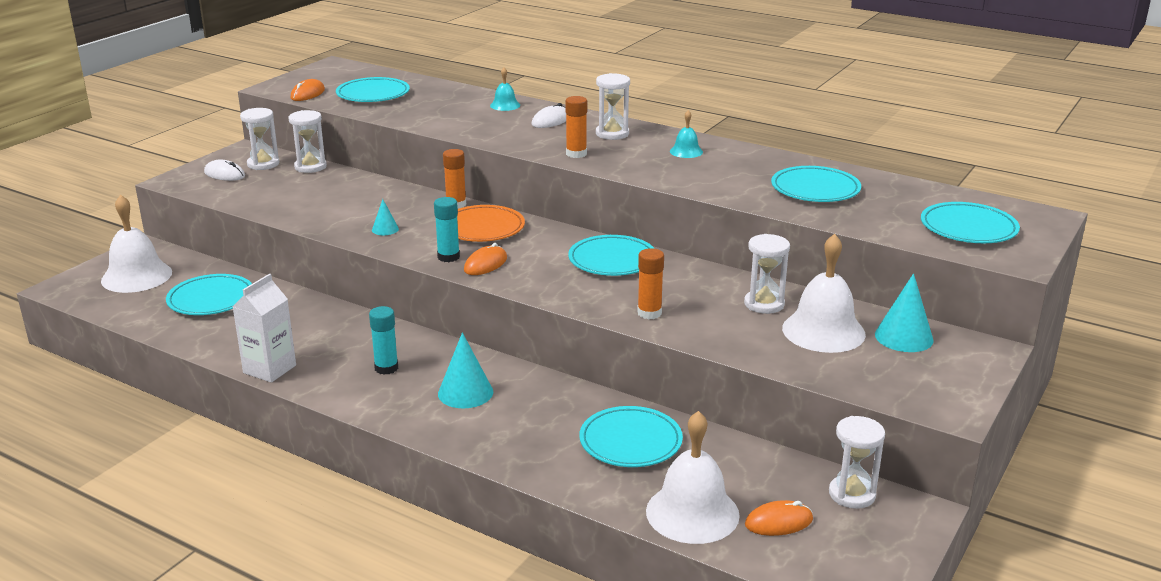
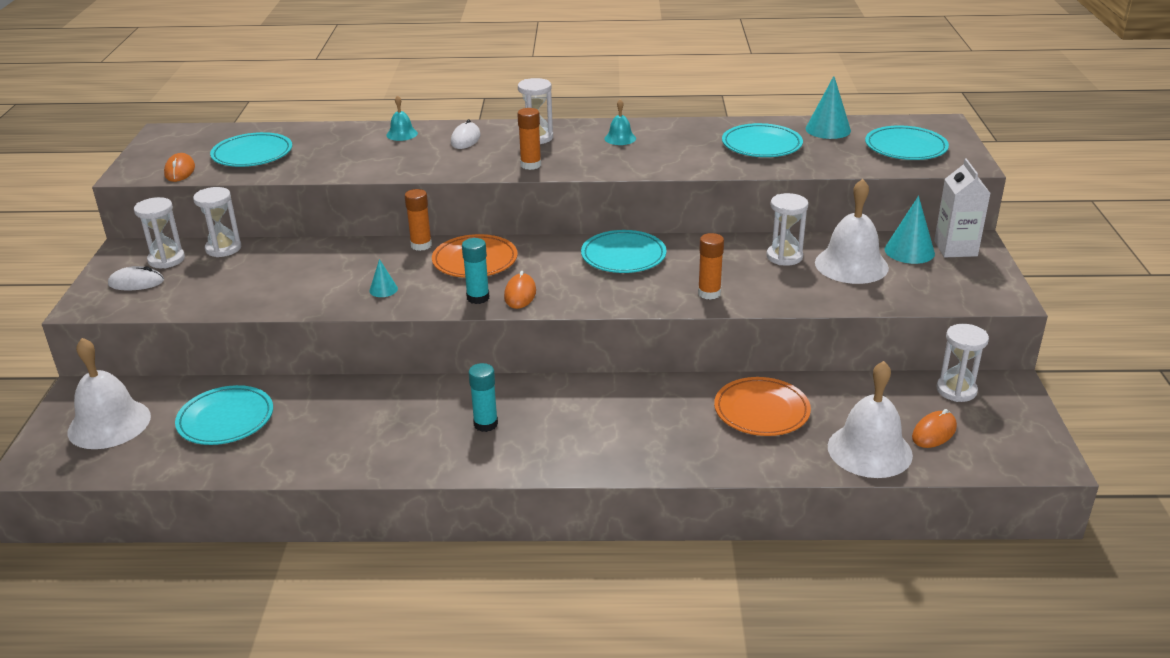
camera: 30 degrees left, 5 degrees up
white carton [232,273,296,383] -> white carton moved to [934,158,991,257]
turquoise cone [438,332,493,408] -> turquoise cone moved to [806,76,851,139]
turquoise plate [579,406,683,467] -> orange plate [714,377,811,436]

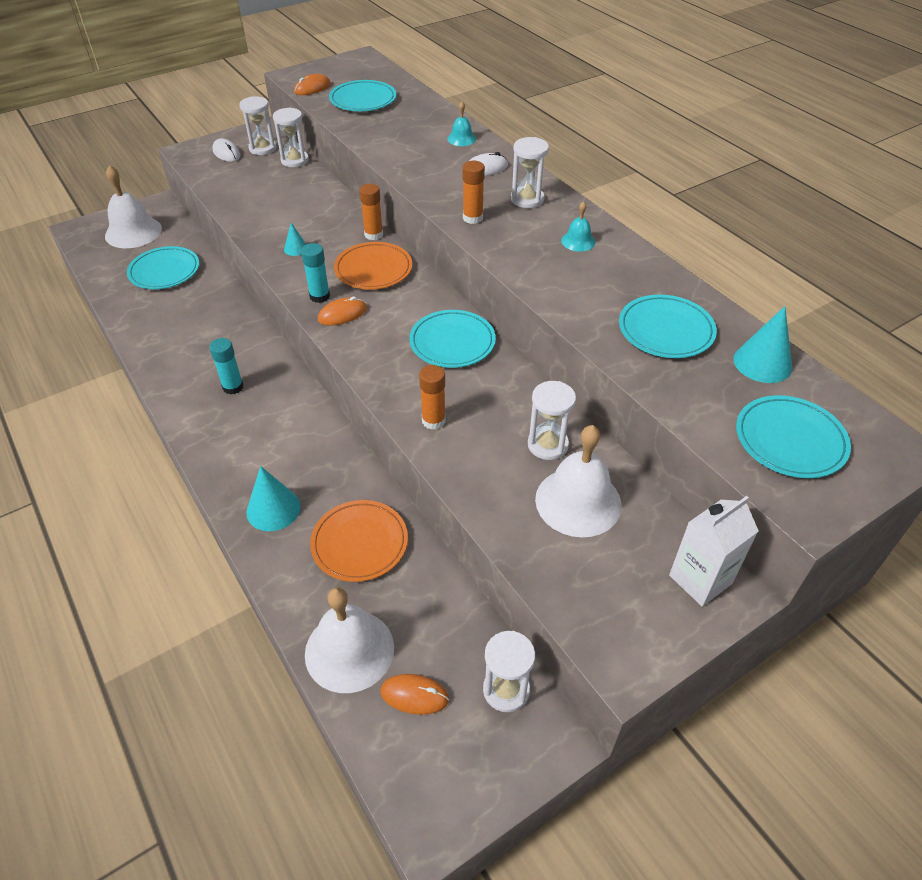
camera: 55 degrees right, 15 degrees up
turquoise cone [884,196,935,264] -> turquoise cone moved to [246,466,301,531]

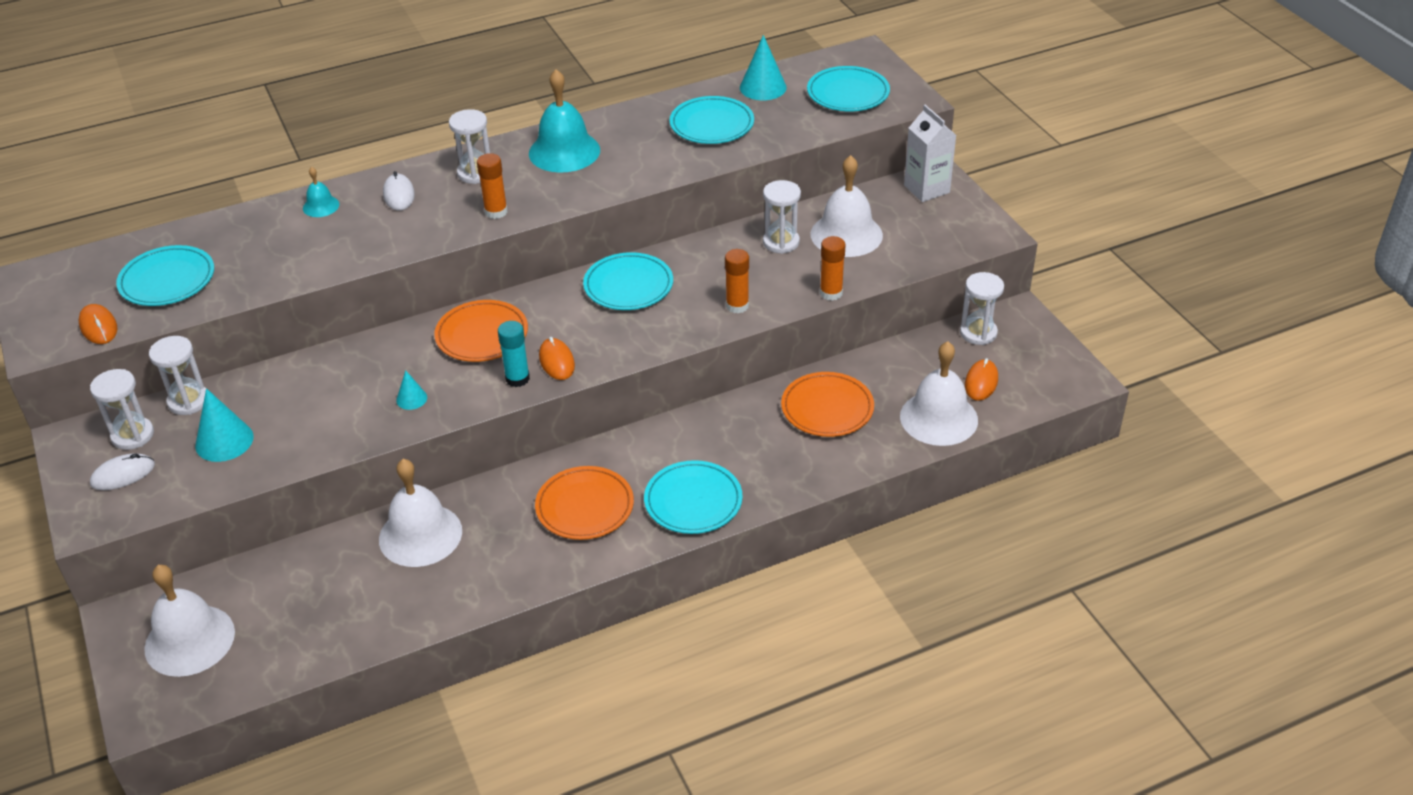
camera: 80 degrees left, 5 degrees down
turquoise plate [127,246,199,289] -> turquoise plate moved to [644,460,743,534]
turquoise glue stick [209,338,244,395] -> orange plate [535,466,634,540]
turquoise cone [246,466,301,531] -> turquoise cone moved to [195,388,254,462]
orange glue stick [359,184,383,240] -> orange glue stick moved to [820,236,846,301]
turquoise bell [561,201,595,252] -> turquoise bell [529,69,600,173], size x2.06
none -> white bell [379,459,462,567]

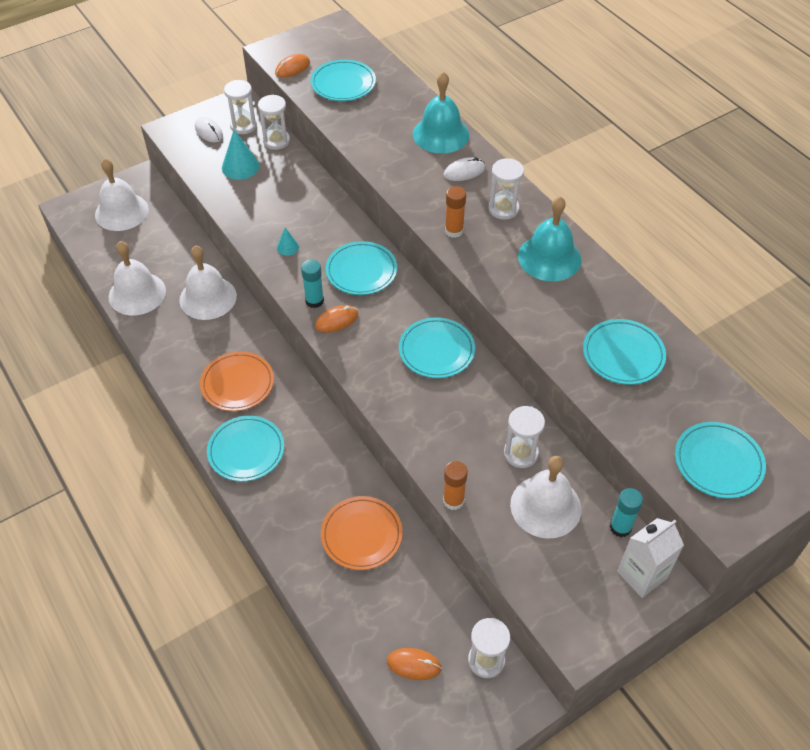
camera: 80 degrees right, 10 degrees up
turquoise bell [303,167,339,217] -> turquoise bell [413,72,469,153], size x2.06
orange plate [434,300,528,362] -> turquoise plate [325,241,397,295]
orange glue stick [725,249,749,314] -> none
turquoise cone [740,35,787,100] -> none
white bell [900,341,978,446] -> white bell moved to [109,241,166,315]
none -> turquoise glue stick [610,488,643,537]

